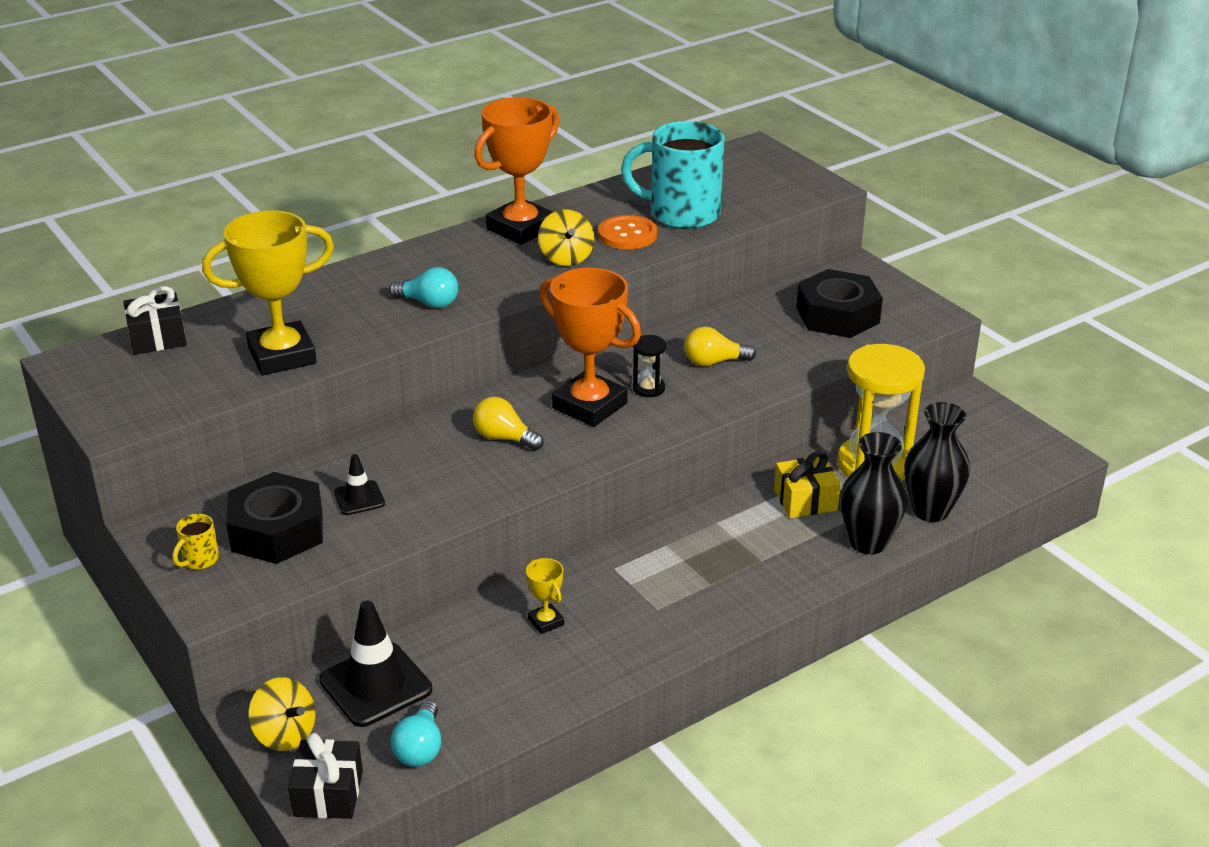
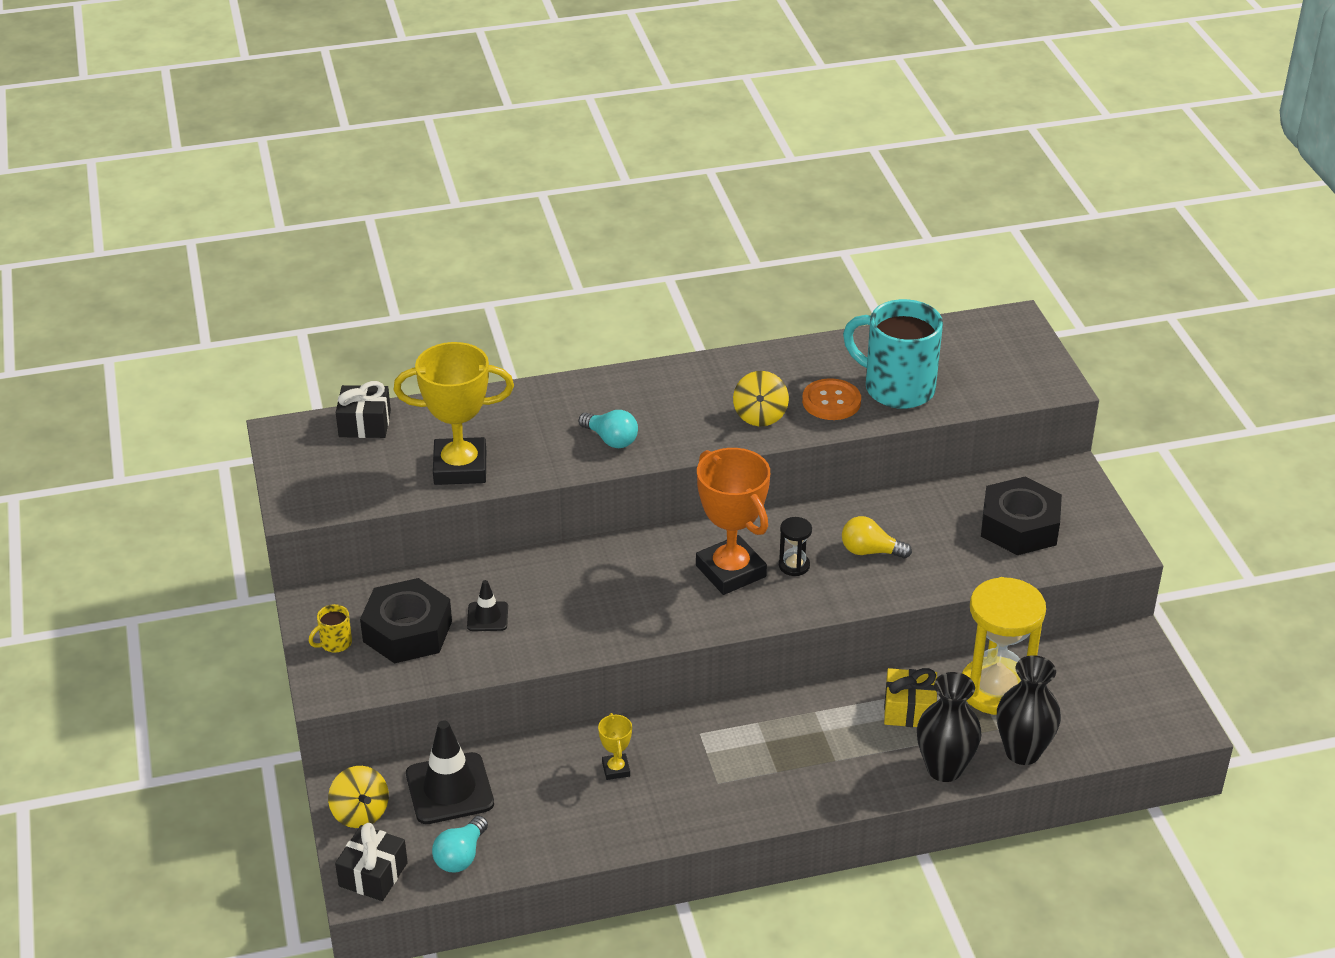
camera: 20 degrees right, 5 degrees up
yellow light bulb [473,397,543,450] -> none
orange trophy [474,97,560,245] -> none

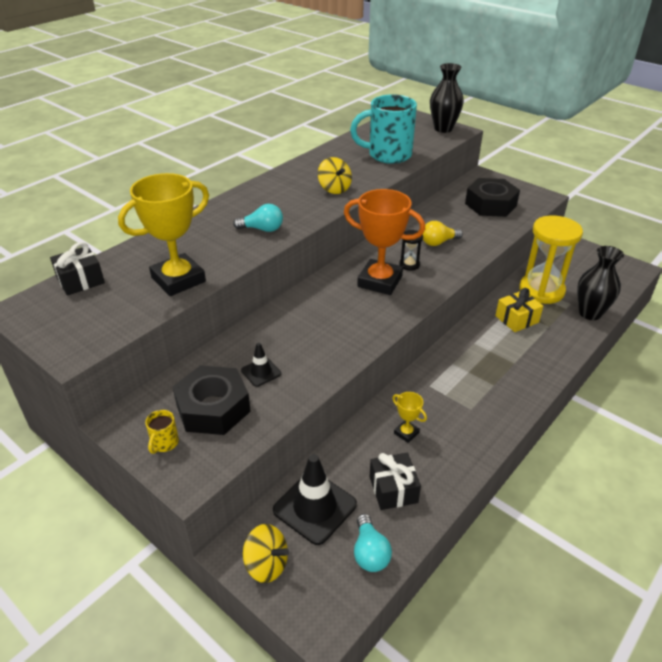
camera: 35 degrees left, 0 degrees up
black gift [335,823,408,901] -> black gift moved to [370,453,421,510]
orange button [802,378,861,420] -> none
black vase [917,672,981,782] -> black vase moved to [430,63,464,133]

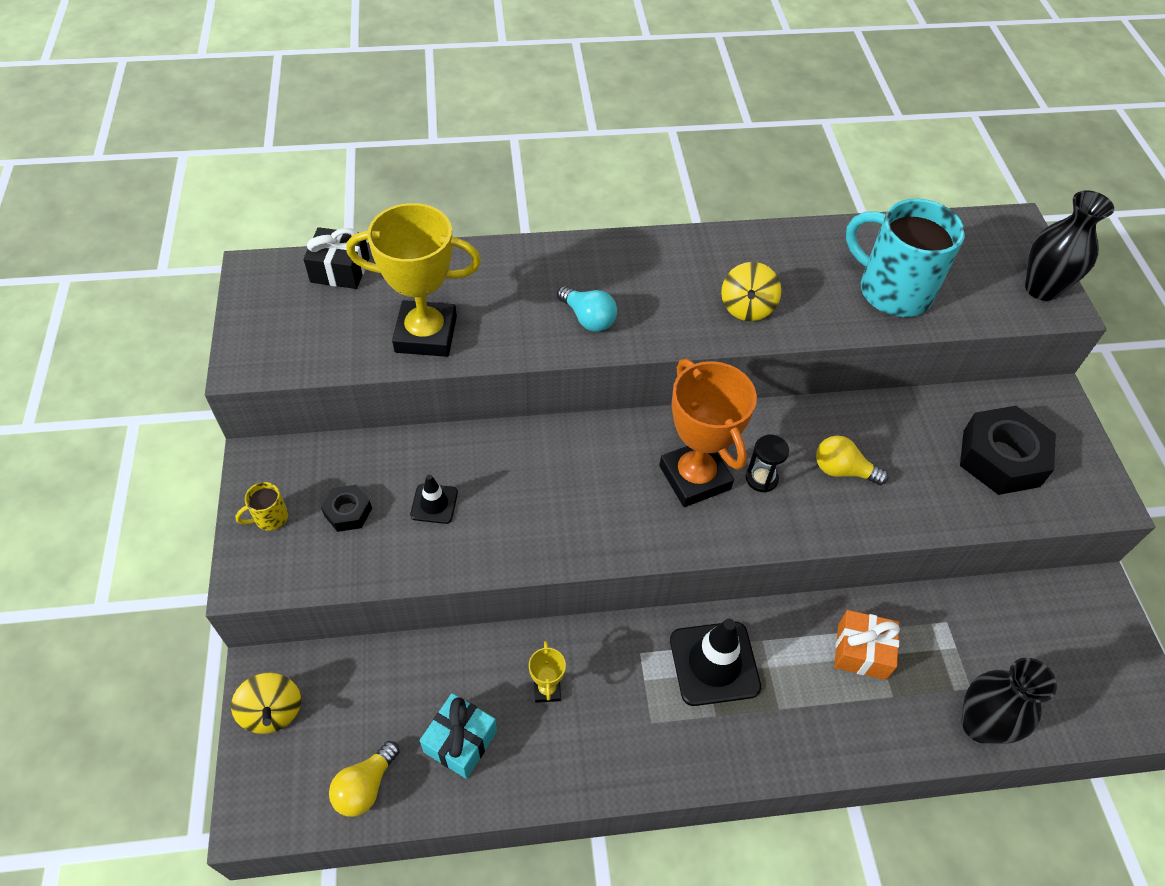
camera: 40 degrees right, 15 degrees up
black nut [173,365,251,435] -> black nut [321,485,372,532], size x0.50
black traffic cone [273,454,357,545] -> black traffic cone moved to [670,619,761,706]
turquoise light bulb [354,514,392,572] -> yellow light bulb [329,741,400,817]
black gift [370,453,421,510] -> turquoise gift [420,693,497,779]
yellow gift [495,288,543,332] -> orange gift [834,610,900,680]
yellow hourglass [519,215,583,304] -> none

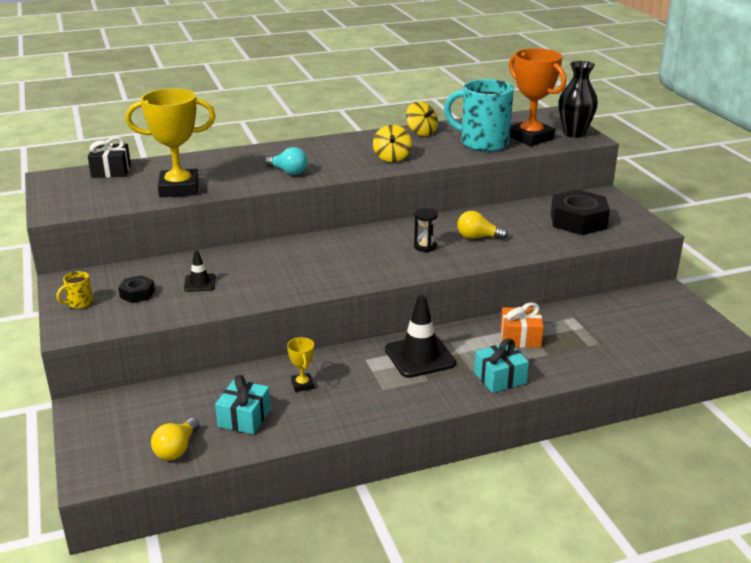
camera: 10 degrees left, 25 degrees down
yellow spinning top [231,672,301,734] -> yellow spinning top moved to [406,102,438,136]
orange trophy [659,359,757,507] -> orange trophy moved to [509,48,566,146]
black vase [962,658,1057,744] -> none
none -> turquoise gift [474,339,529,393]

